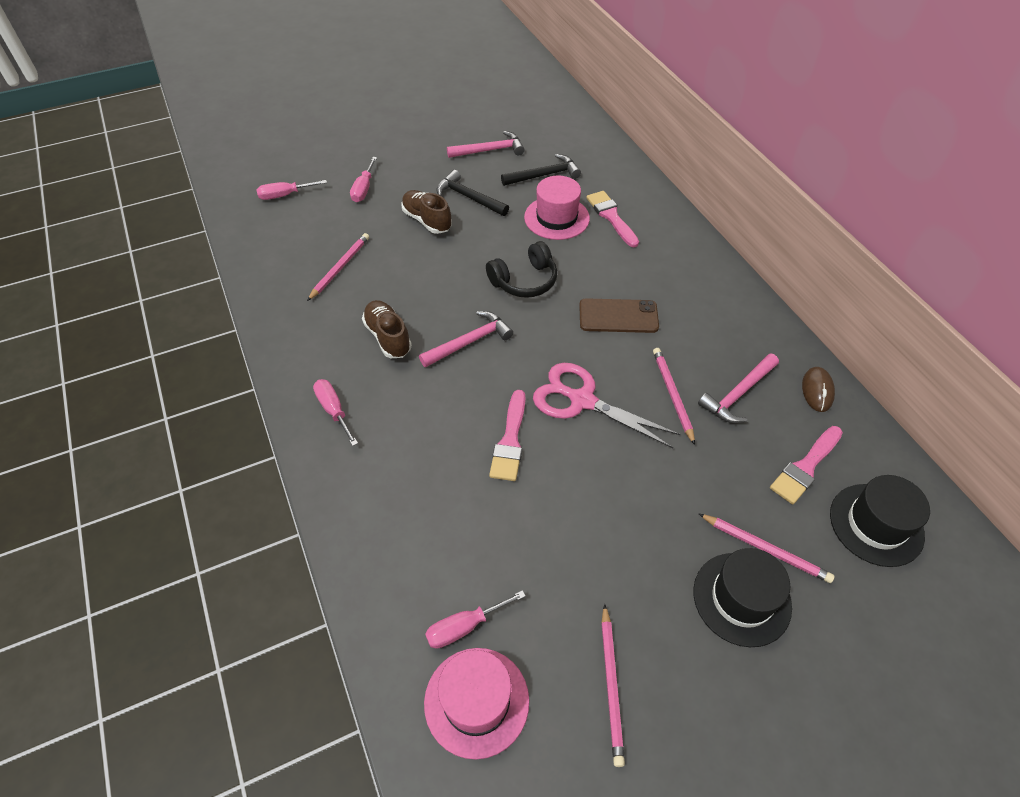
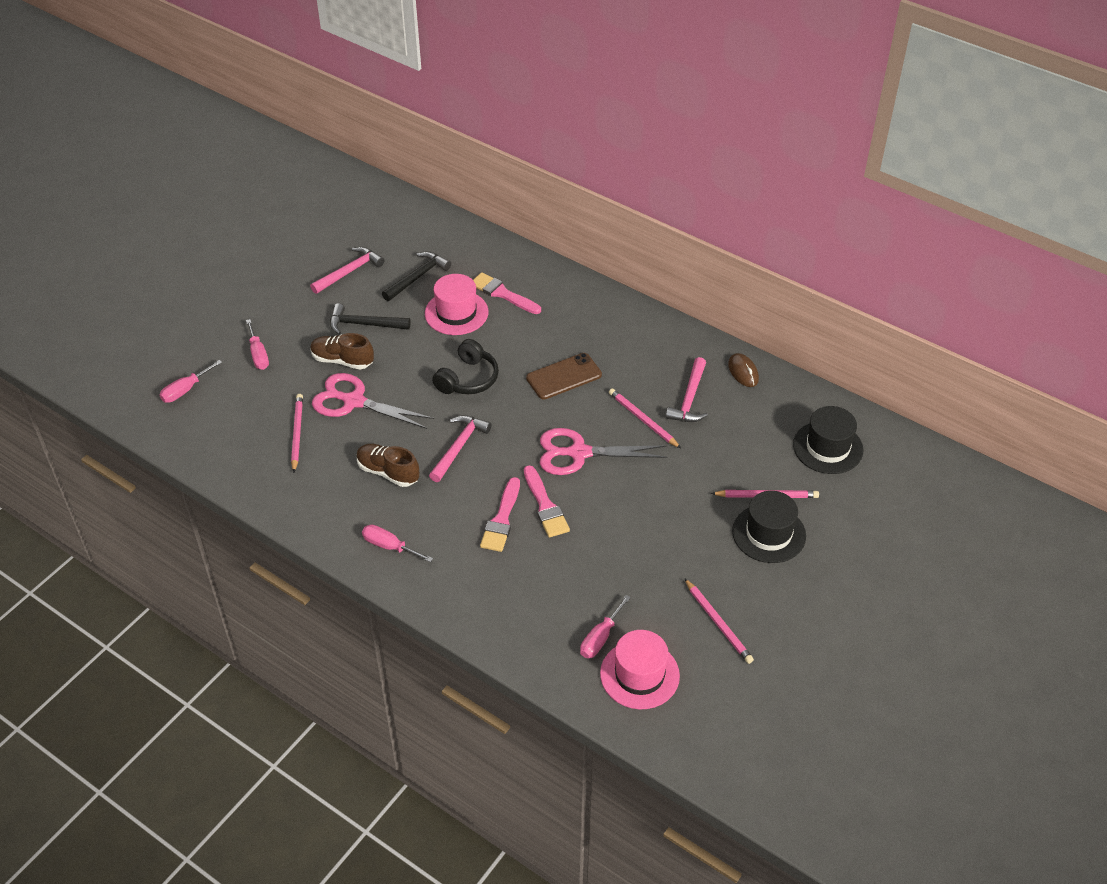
camera: 30 degrees left, 5 degrees down
pink brush [770,426,843,504] -> pink brush moved to [480,477,520,552]
none -> pink scissors [312,373,434,429]

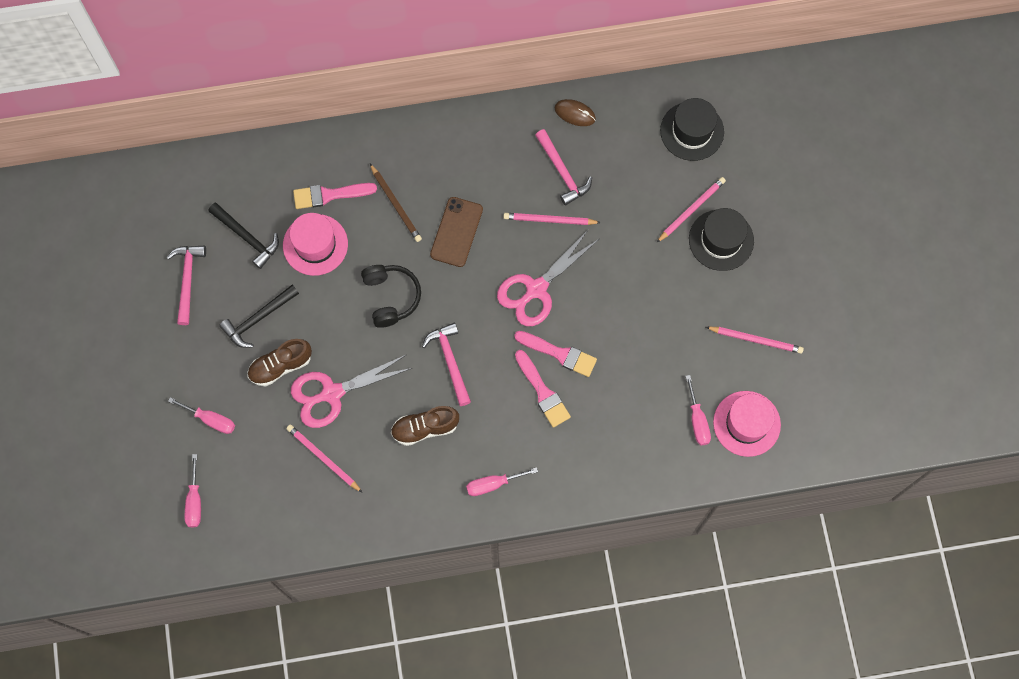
camera: 45 degrees left, 25 degrees up
black hammer [382,251,451,301] -> black hammer turned 135 degrees clockwise [208,203,279,269]
none -> brown pencil [370,164,422,242]

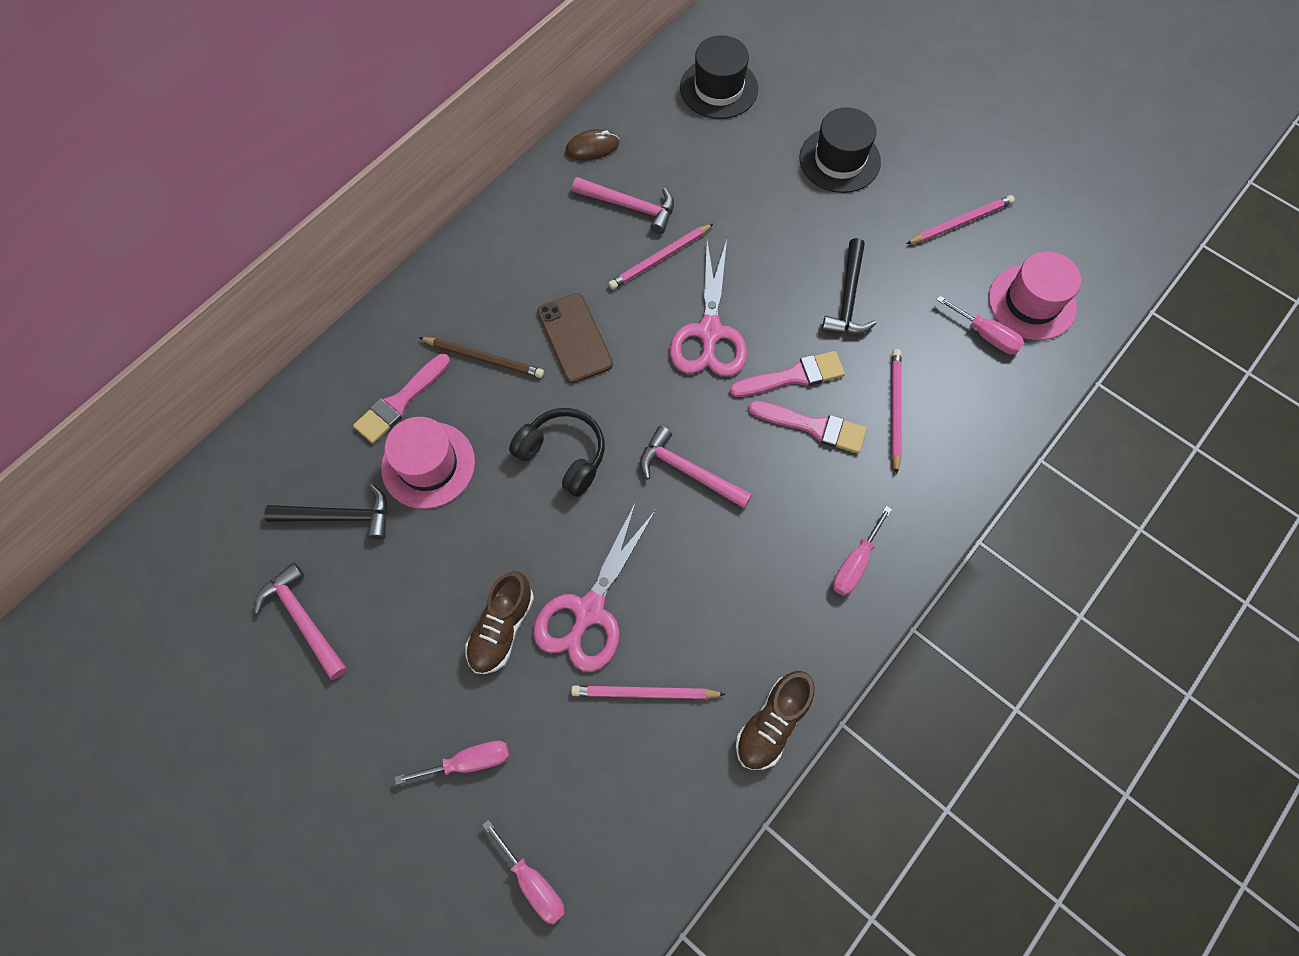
camera: 40 degrees left, 5 degrees down
black hammer [219,285,299,348] -> black hammer moved to [822,238,876,334]
brown shoe [391,406,459,446] -> brown shoe moved to [736,671,815,770]
pink pencil [656,177,726,243] -> pink pencil moved to [892,349,902,474]

